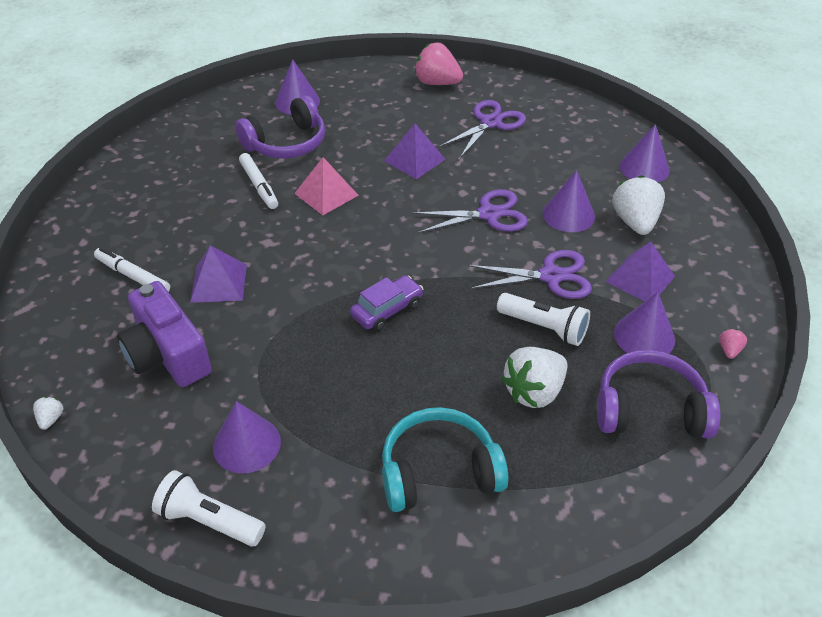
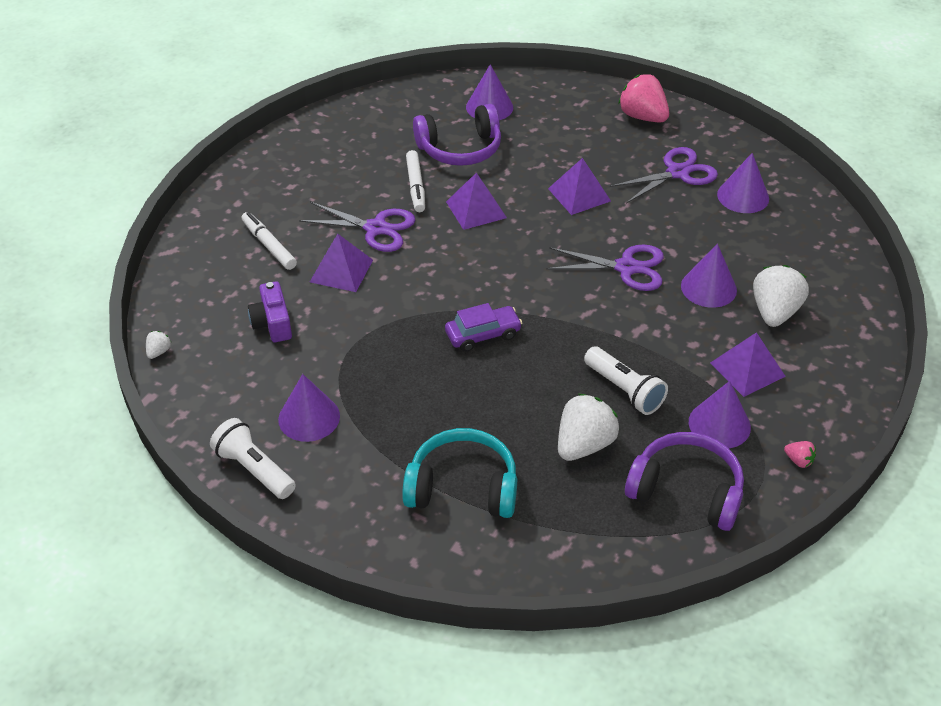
camera: 20 degrees right, 0 degrees up
purple camera [117,281,212,387] -> purple camera [248,281,292,342], size x0.61
pink pyramid [294,157,359,215] -> purple pyramid [446,173,507,230]
purple scissors [468,250,592,299] -> purple scissors moved to [299,202,415,252]
white strawberry [501,347,568,408] -> white strawberry turned 150 degrees clockwise [558,394,619,461]
purple cone [620,124,670,182] -> purple cone moved to [717,153,769,213]
pink strawberry [719,329,747,359] -> pink strawberry turned 90 degrees clockwise [784,441,816,468]

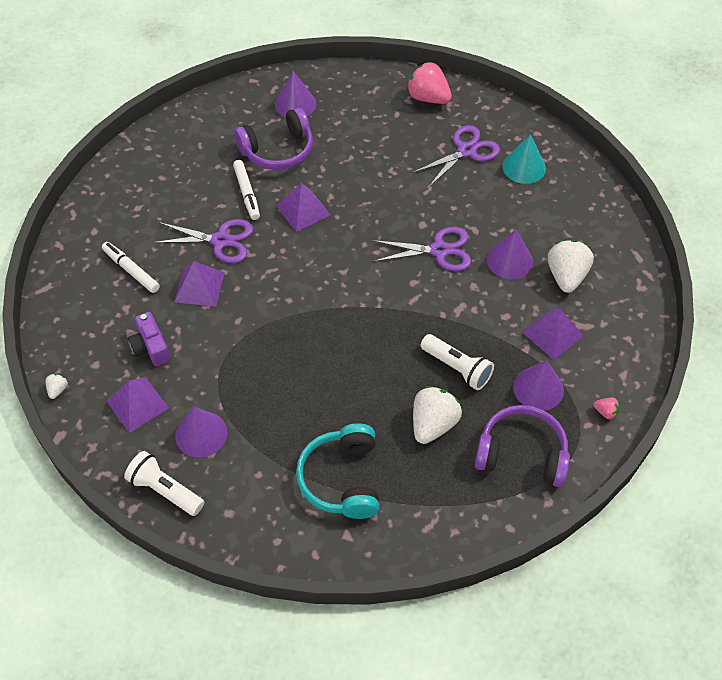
camera: 10 degrees left, 10 degrees up
turquoise headphones [402,428,517,518] -> turquoise headphones turned 90 degrees counterclockwise [296,423,379,519]
purple car [445,303,522,352] -> none
purple pyramid [548,158,611,215] -> purple pyramid moved to [106,377,169,433]
purple cone [717,153,769,213] -> turquoise cone [502,134,546,184]

